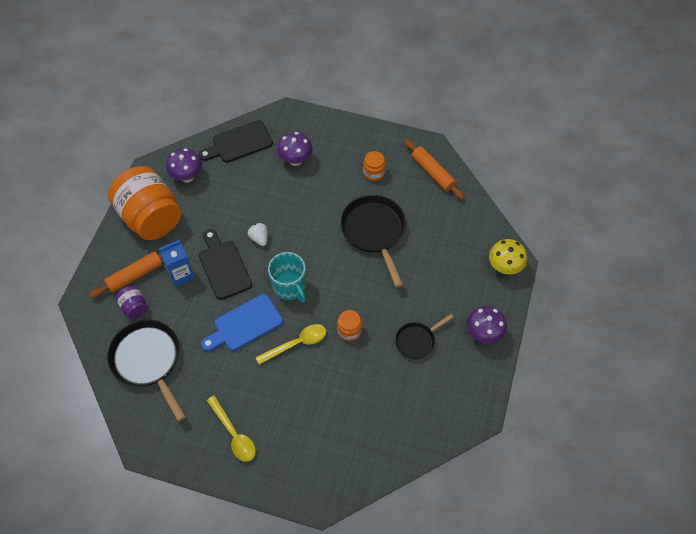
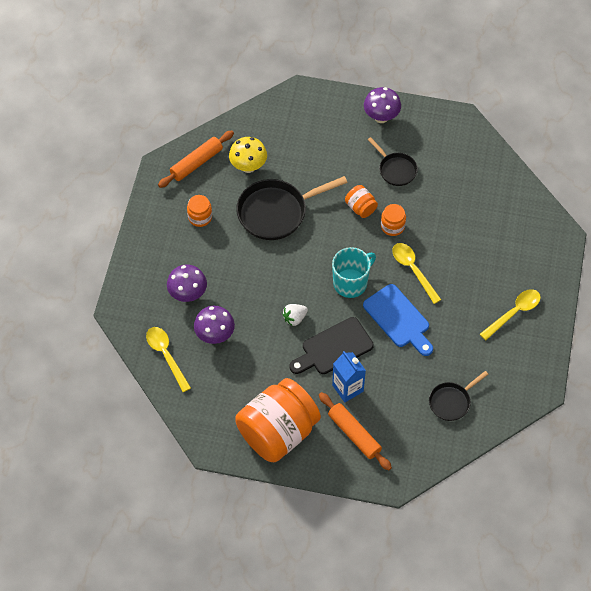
camera: 95 degrees left, 0 degrees up
black pan [107,320,186,422] -> black pan [429,371,488,421], size x0.56
purple jar [116,286,147,319] -> none
purple mushroom [166,148,202,183] -> purple mushroom moved to [194,306,235,344]
black cutting board [199,120,273,163] -> yellow spoon [146,327,191,392]
yellow mushroom [489,239,527,274] -> yellow mushroom moved to [229,137,267,173]
none -> orange jar [345,185,378,218]

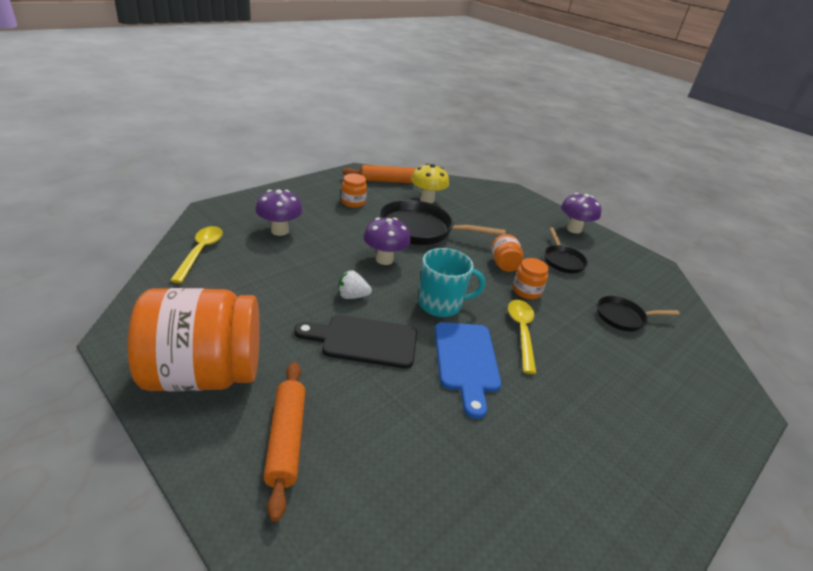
camera: 30 degrees right, 25 degrees down
purple mushroom [194,306,235,344] -> purple mushroom moved to [363,218,411,265]
blue carton [332,351,366,402] -> none
black pan [429,371,488,421] -> black pan moved to [597,296,680,331]
yellow spoon [480,289,541,340] -> none

